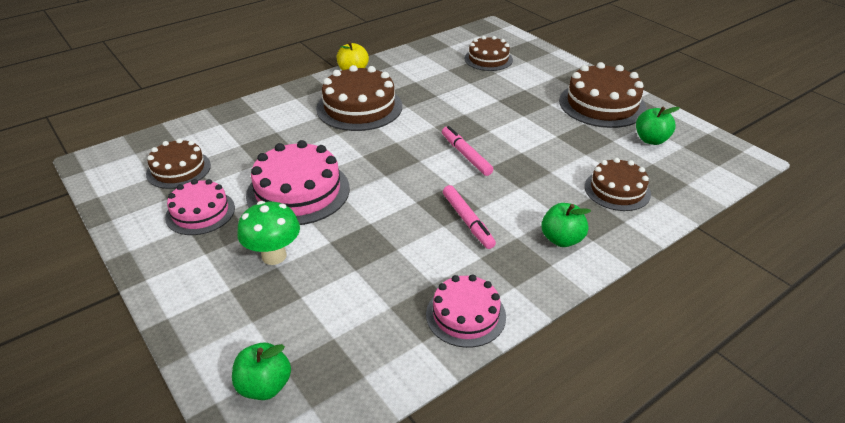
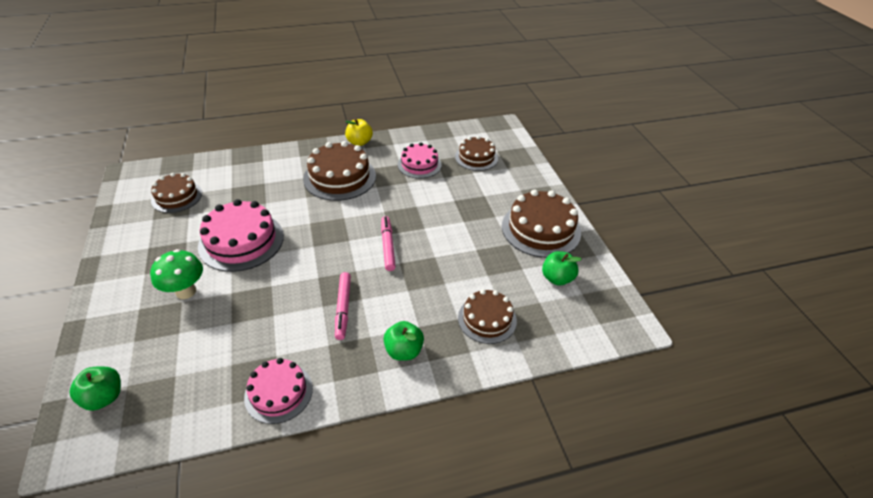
camera: 20 degrees right, 5 degrees up
pink cake [165,179,235,235] -> pink cake moved to [398,142,442,178]

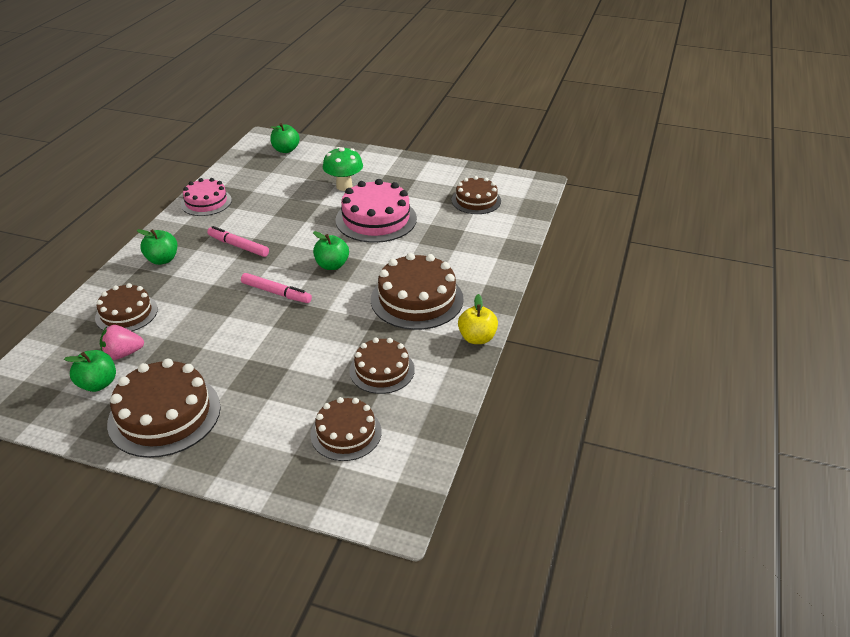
camera: 125 degrees right, 5 degrees down
pink cake [398,142,442,178] -> brown cake [349,338,415,394]
none -> pink strawberry [100,325,144,360]
none -> green apple [313,231,349,270]

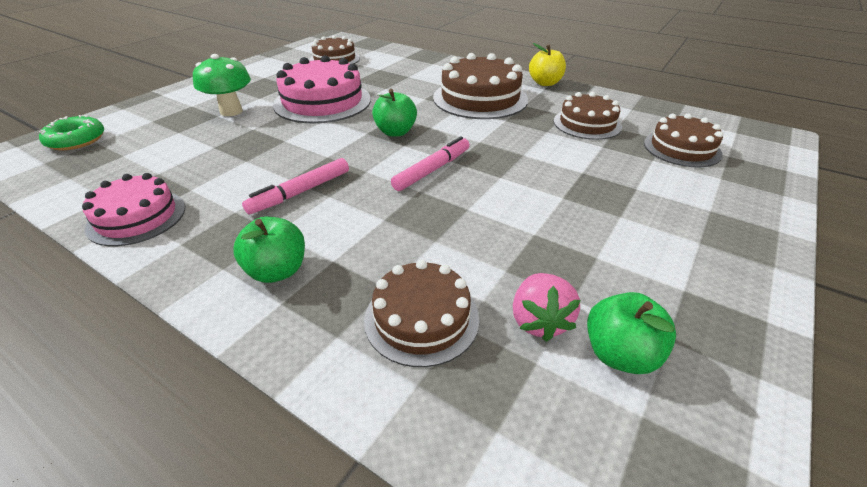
camera: 75 degrees left, 0 degrees up
brown cake [107,359,221,458] -> none
green apple [270,123,300,153] -> green donut [39,115,104,150]

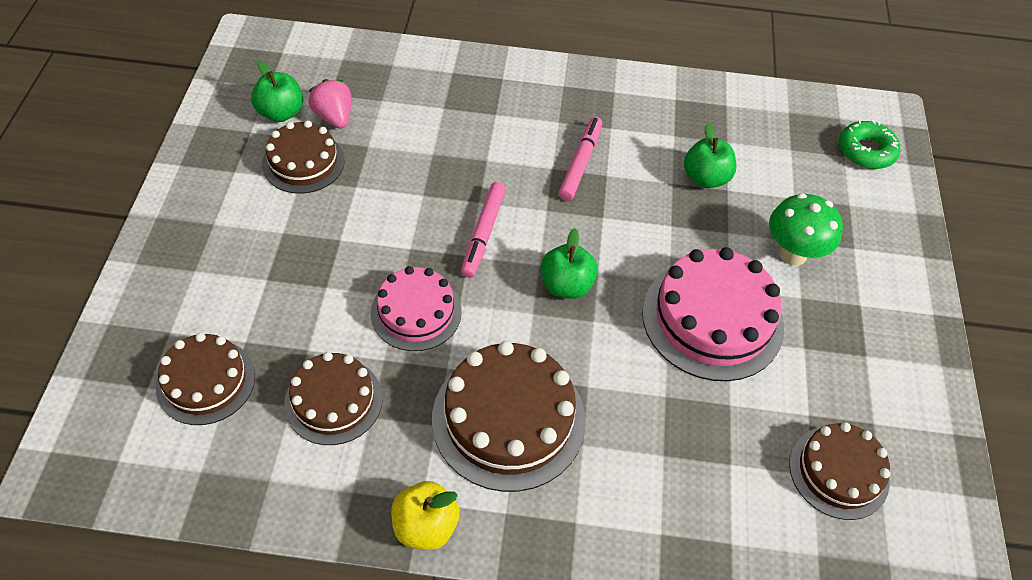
camera: 150 degrees right, 15 degrees up
pink cake [82,173,185,246] -> pink cake moved to [371,266,462,351]
green apple [233,217,305,283] -> green apple moved to [684,123,737,188]
brown cake [364,260,480,367] -> brown cake moved to [262,120,345,194]

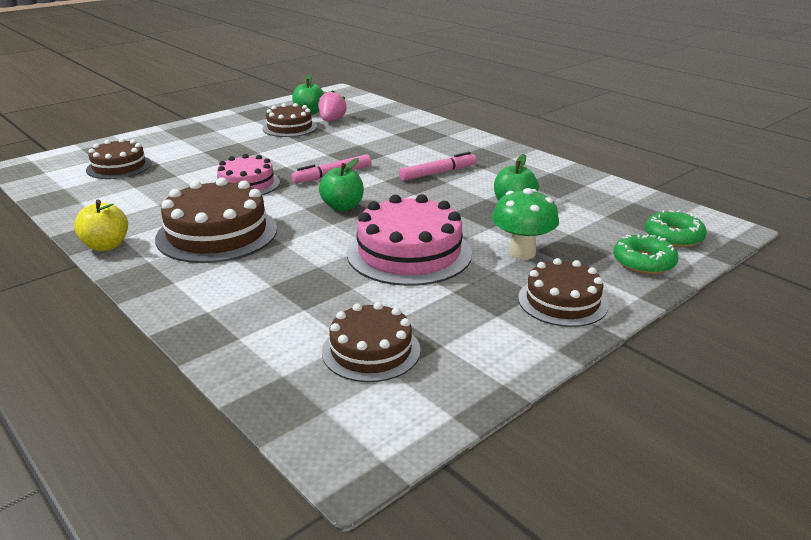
camera: 45 degrees right, 25 degrees down
brown cake [284,352,383,445] -> brown cake moved to [518,258,609,327]
none -> green donut [613,234,679,274]

